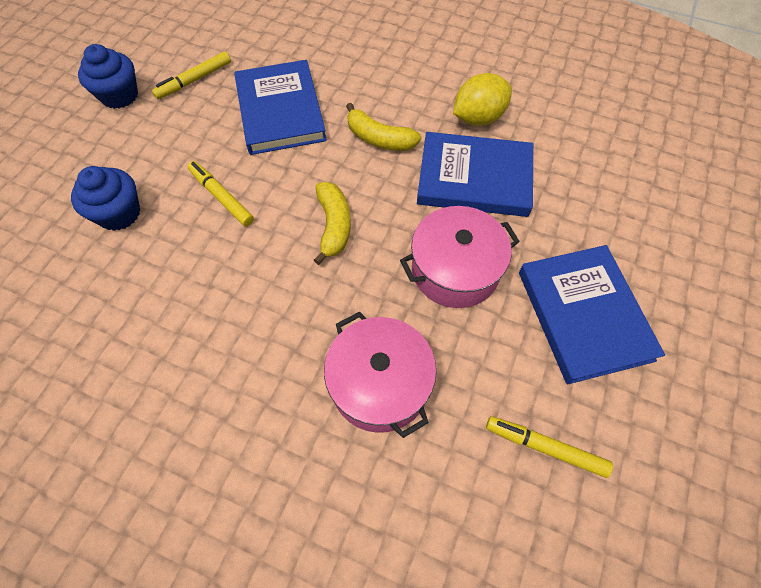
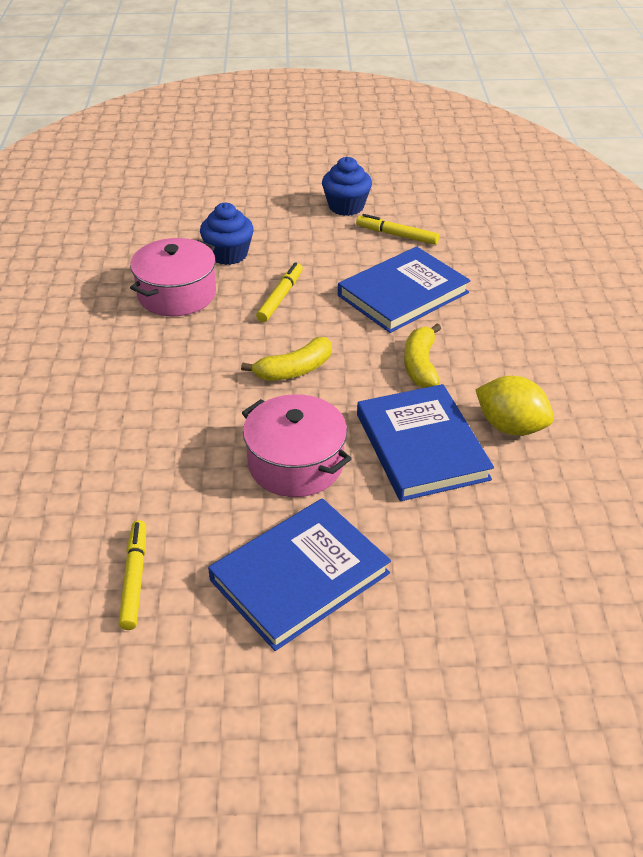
camera: 65 degrees right, 20 degrees down
pink pot [324,311,436,438] -> pink pot moved to [130,238,216,316]

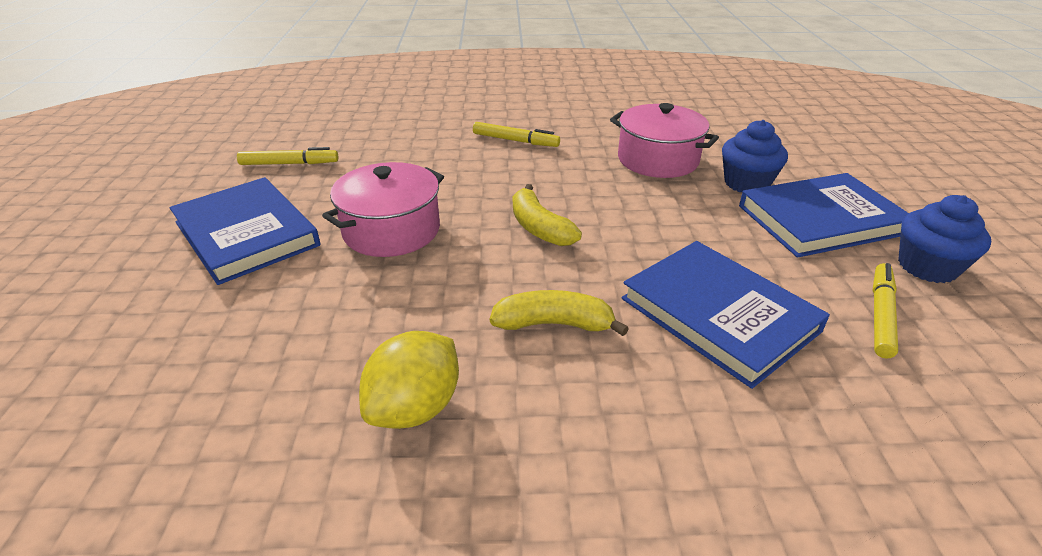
camera: 90 degrees right, 5 degrees down
yellow marker [256,262,303,322] -> yellow marker moved to [473,122,560,147]
blue book [357,384,494,501] -> blue book moved to [739,173,909,258]

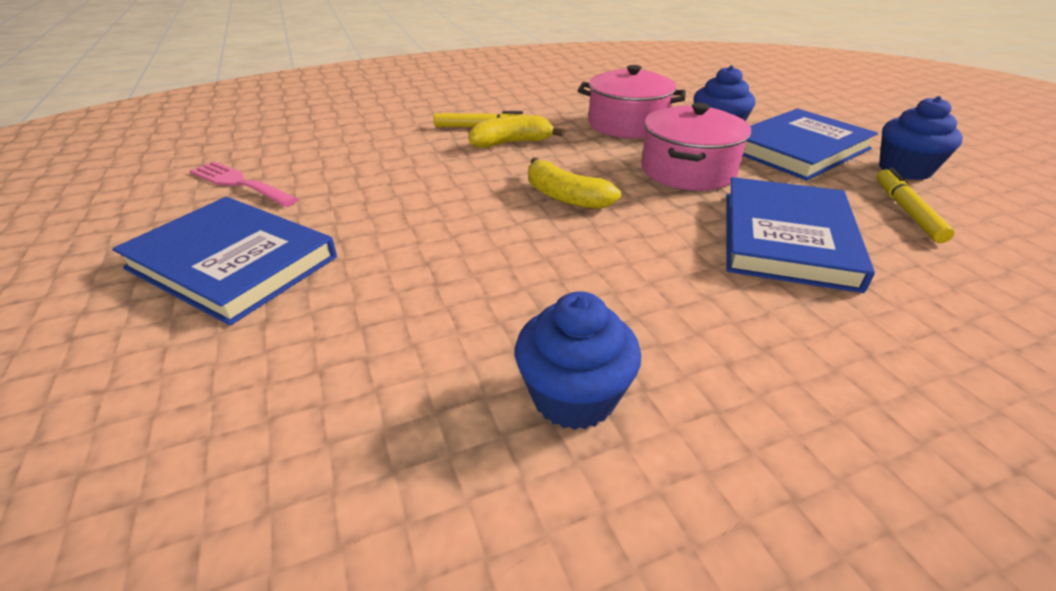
camera: 20 degrees left, 0 degrees up
yellow marker [237,147,338,165] -> pink fork [189,161,298,207]
pink pot [322,162,444,257] -> pink pot moved to [641,103,751,191]
yellow lemon [359,331,459,429] -> blue cupcake [515,291,641,430]
yellow banana [490,290,629,336] -> yellow banana moved to [469,115,565,148]
blue book [621,241,830,389] -> blue book turned 75 degrees clockwise [726,177,875,293]

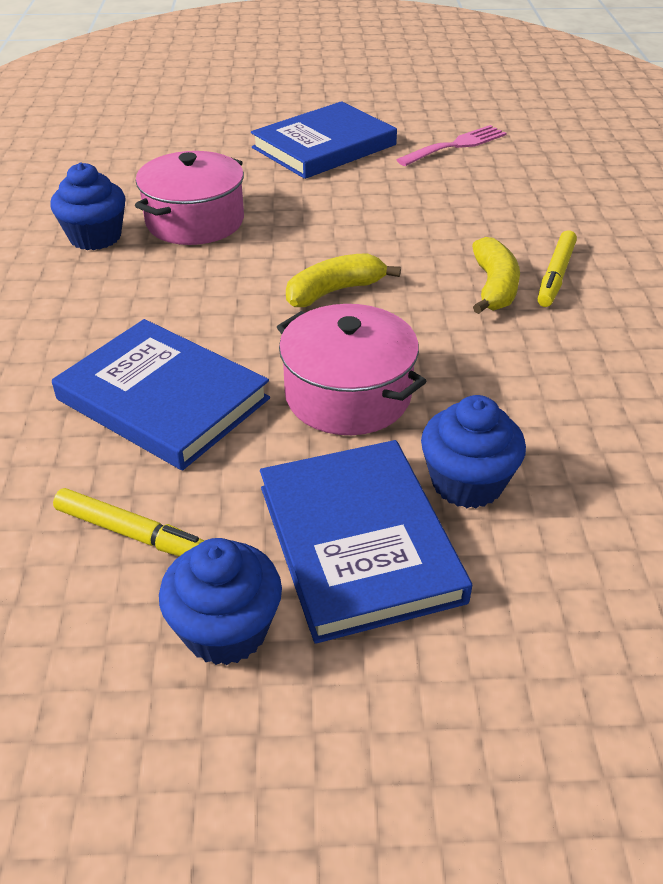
camera: 110 degrees right, 5 degrees up
pink pot [578,65,686,138] -> pink pot moved to [135,151,244,245]

